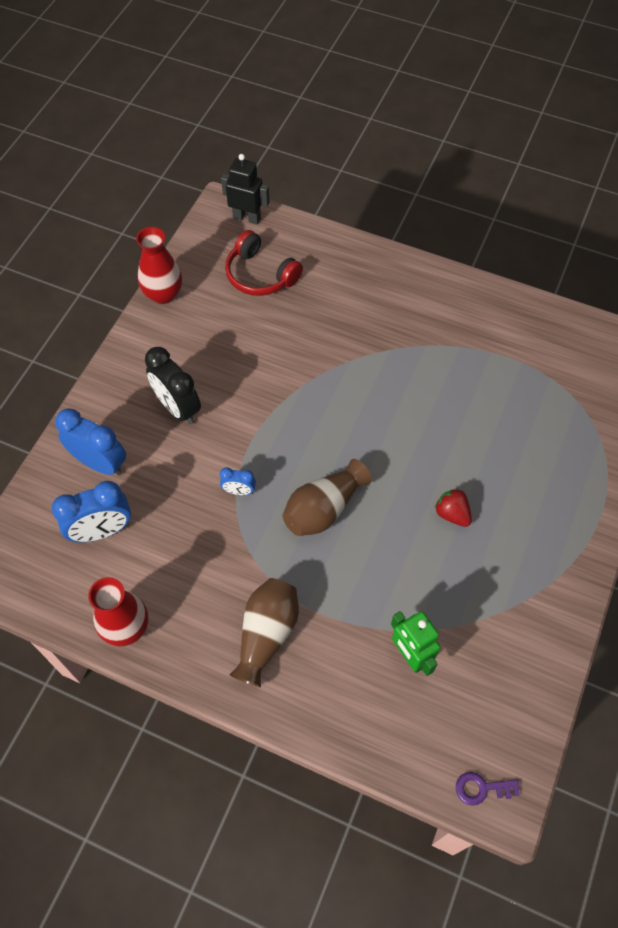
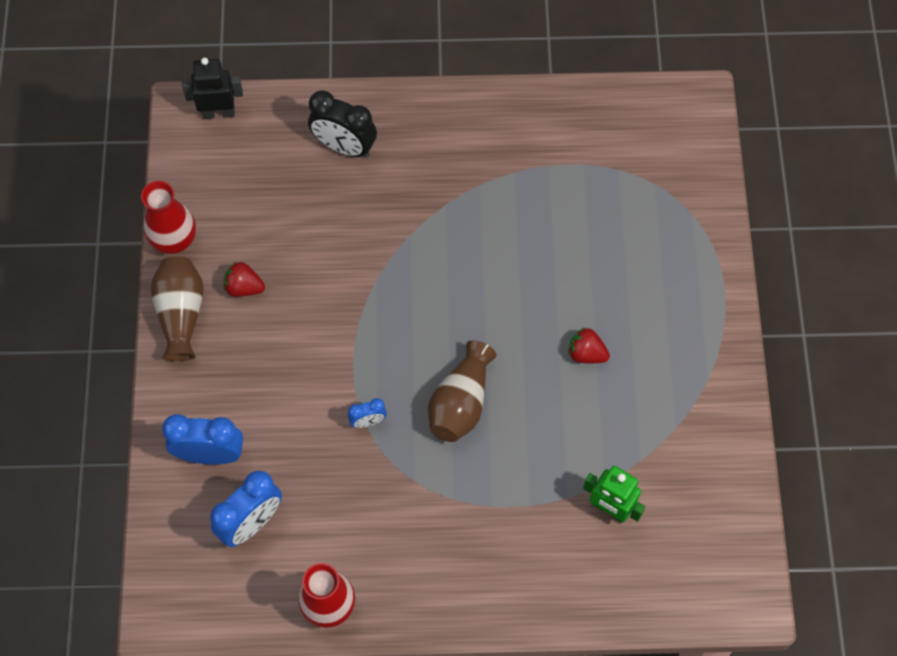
camera: 25 degrees left, 5 degrees up
black clock [145,347,201,424] -> black clock moved to [308,90,377,158]
red headphones [225,230,303,296] -> none
brown vase [230,578,299,688] -> brown vase moved to [151,256,204,361]
purple key [456,772,520,806] -> none
none -> red strawberry [224,262,265,297]

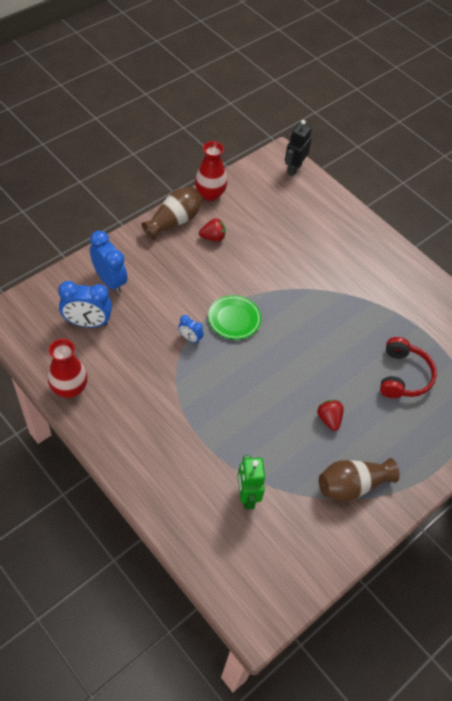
camera: 45 degrees right, 10 degrees down
black robot [182,57,243,119] -> black robot turned 105 degrees counterclockwise [285,120,312,176]
red strawberry [224,262,265,297] -> red strawberry turned 105 degrees clockwise [199,218,226,241]
black clock [308,90,377,158] -> none
brown vase [428,340,496,442] -> brown vase moved to [319,458,400,502]
none -> green plate [208,295,261,340]
none -> red headphones [380,337,437,398]

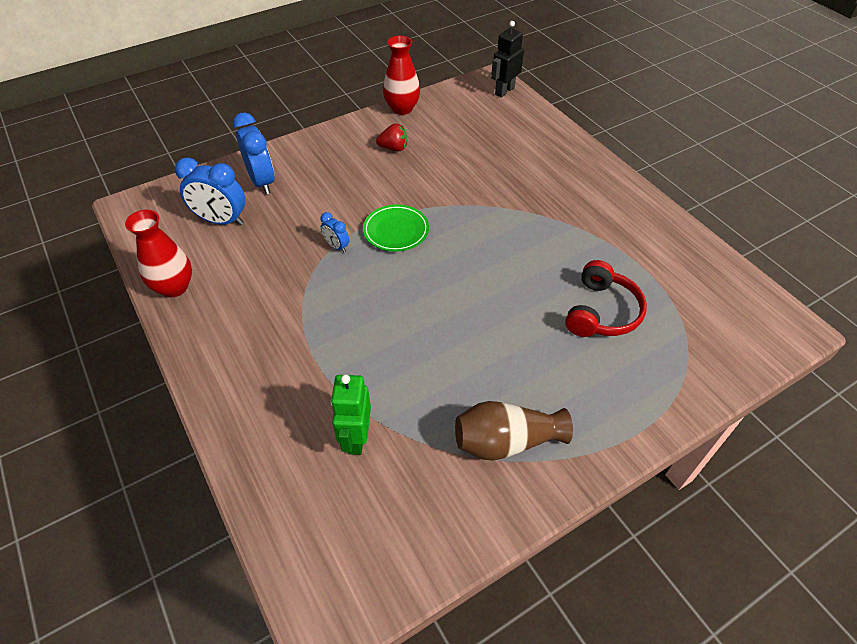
camera: 15 degrees right, 5 degrees down
brown vase [141,187,202,240] -> none
red strawberry [317,400,344,431] -> none

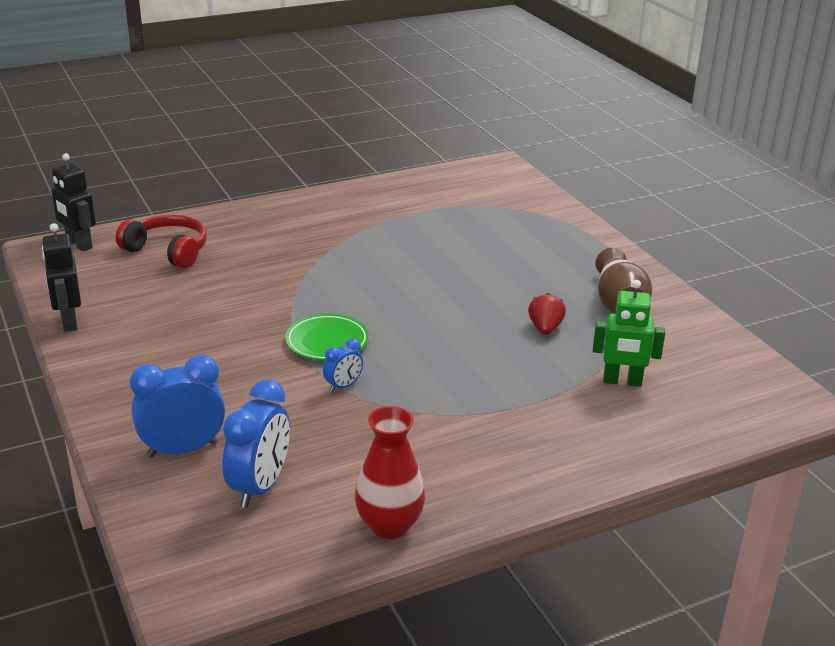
camera: 85 degrees left, 20 degrees down
red strawberry [376,123,407,151] -> red strawberry moved to [528,293,566,335]
red vase [383,36,420,115] -> black robot [42,223,81,332]
red headphones [565,260,647,337] -> red headphones moved to [116,215,207,268]

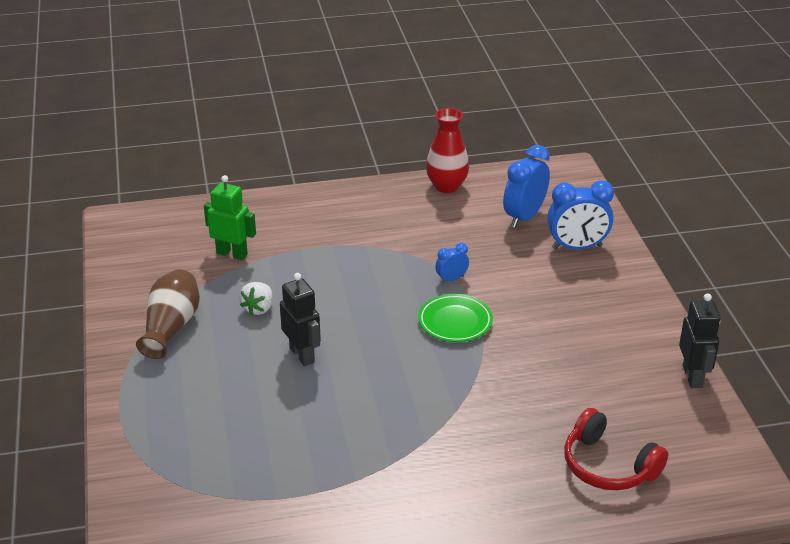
camera: 165 degrees left, 5 degrees up
black robot [52,153,96,251] -> black robot moved to [280,273,321,366]
red strawberry [528,293,566,335] -> white strawberry [239,282,273,315]

